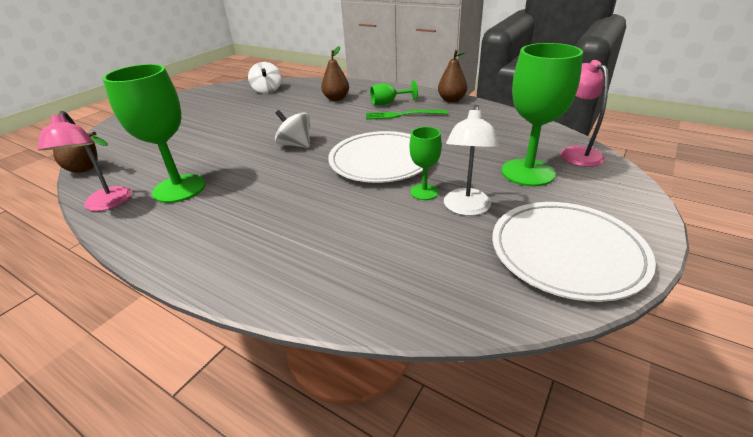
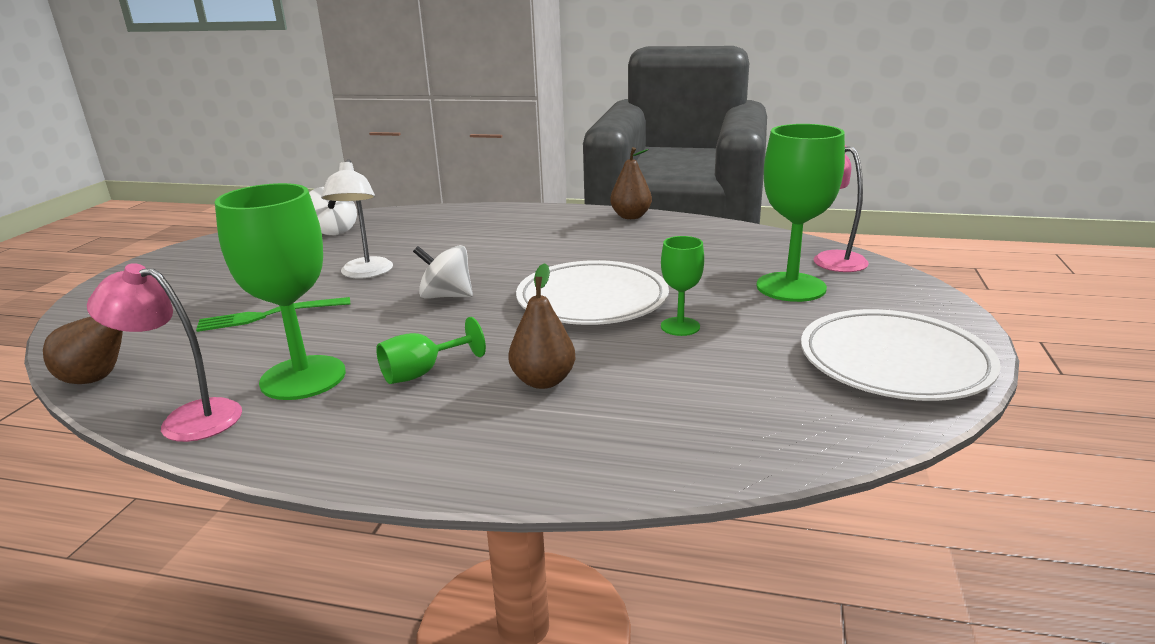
camera: 20 degrees left, 10 degrees down
pink lamp [37,111,132,211] -> pink lamp turned 135 degrees clockwise [87,263,242,442]
brown pear [321,46,349,101] -> brown pear moved to [508,263,576,389]
green fork [366,110,448,120] -> green fork moved to [196,297,351,332]
green goblet [370,80,418,105] -> green goblet moved to [376,317,486,384]
white lamp [444,105,499,216] -> white lamp moved to [321,159,393,278]

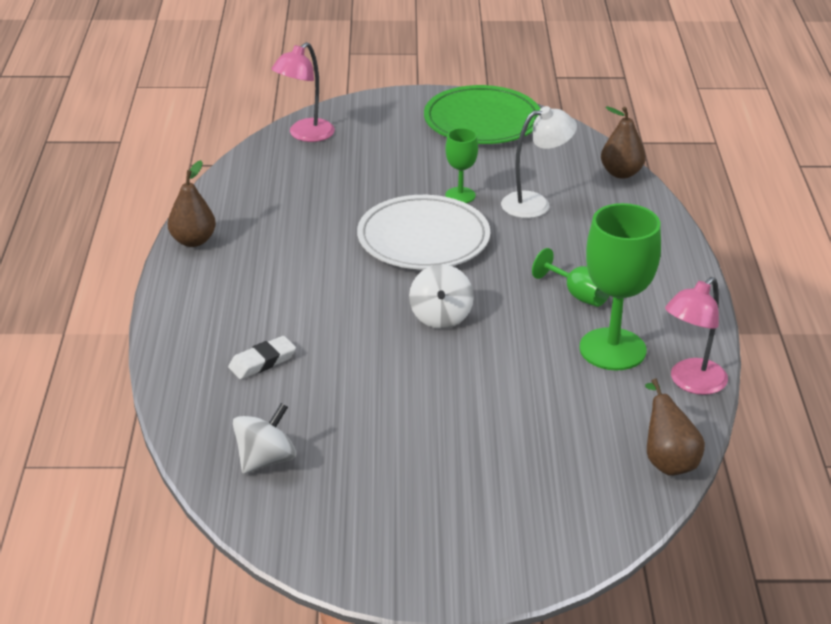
camera: 105 degrees left, 10 degrees up
pink lamp [87,263,242,442] -> pink lamp turned 45 degrees clockwise [665,277,728,395]
green fork [196,297,351,332] -> none
white lamp [321,159,393,278] -> white lamp moved to [501,106,577,218]
brown pear [508,263,576,389] -> brown pear moved to [601,106,646,179]
green goblet [756,124,845,302] -> none
white plate [801,309,1001,401] -> green plate [424,85,540,144]
none -> white eraser [228,336,296,379]

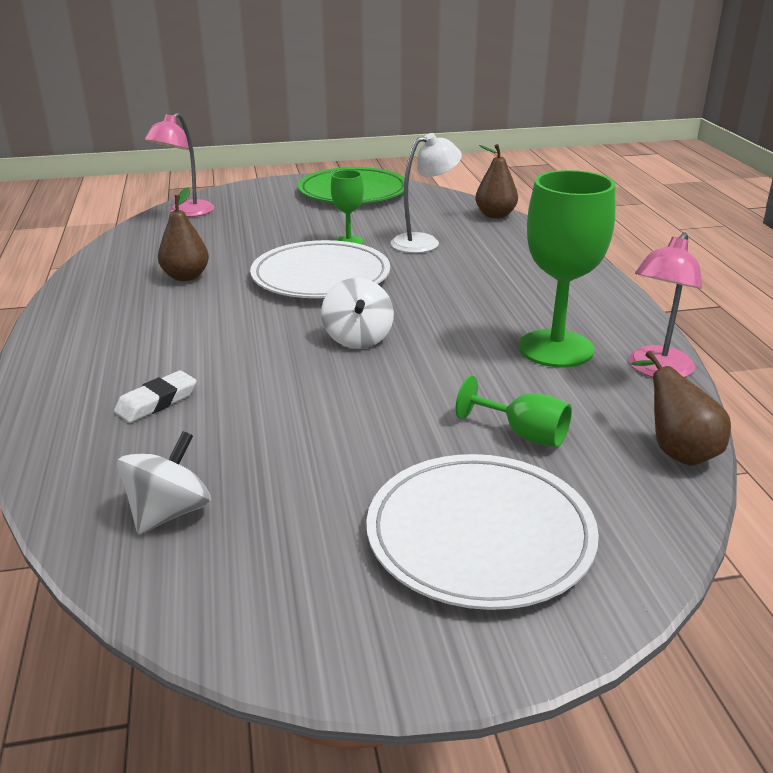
camera: 10 degrees left, 5 degrees down
brown pear [168,160,216,247] -> brown pear moved to [158,187,209,281]
green goblet [532,248,609,307] -> green goblet moved to [456,376,572,447]
none -> white plate [366,454,599,610]

